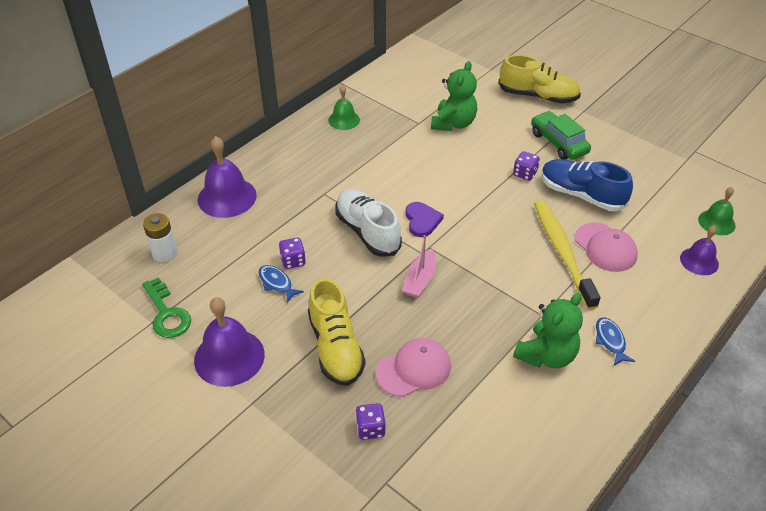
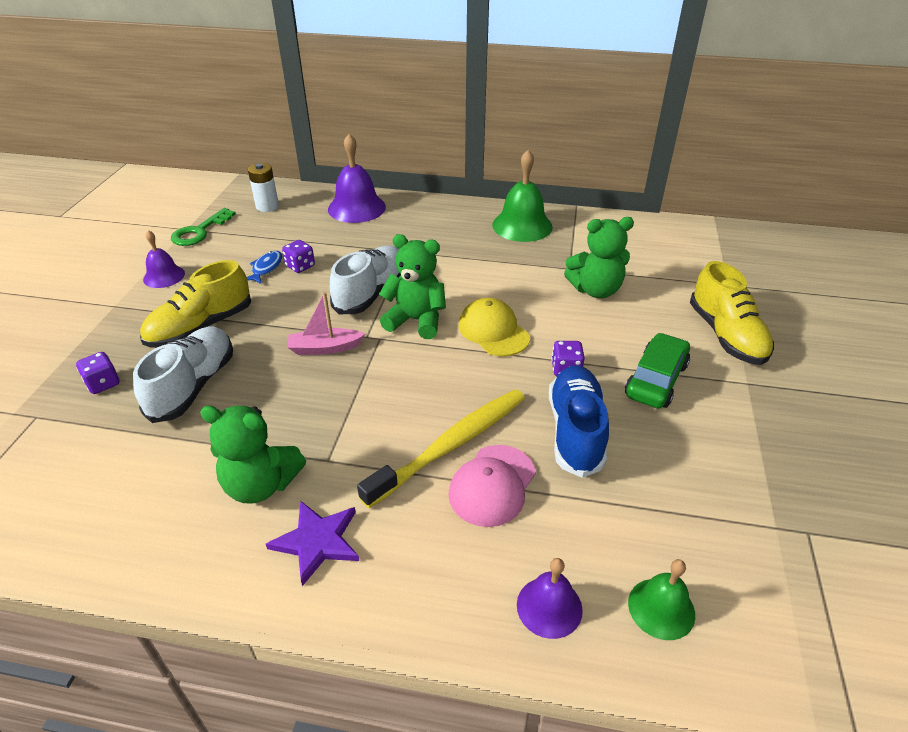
camera: 60 degrees right, 5 degrees down
purple bell [194,297,265,387] -> purple bell [143,230,185,288], size x0.60
green bell [328,85,360,130] -> green bell [492,150,553,242], size x1.68
pink cap [376,338,451,397] -> white shoe [133,326,233,423]
purple heart [405,202,444,237] -> green teddy bear [379,234,446,339]
blue fish [596,317,635,366] -> purple star [266,501,359,586]
none -> yellow cap [458,298,530,356]

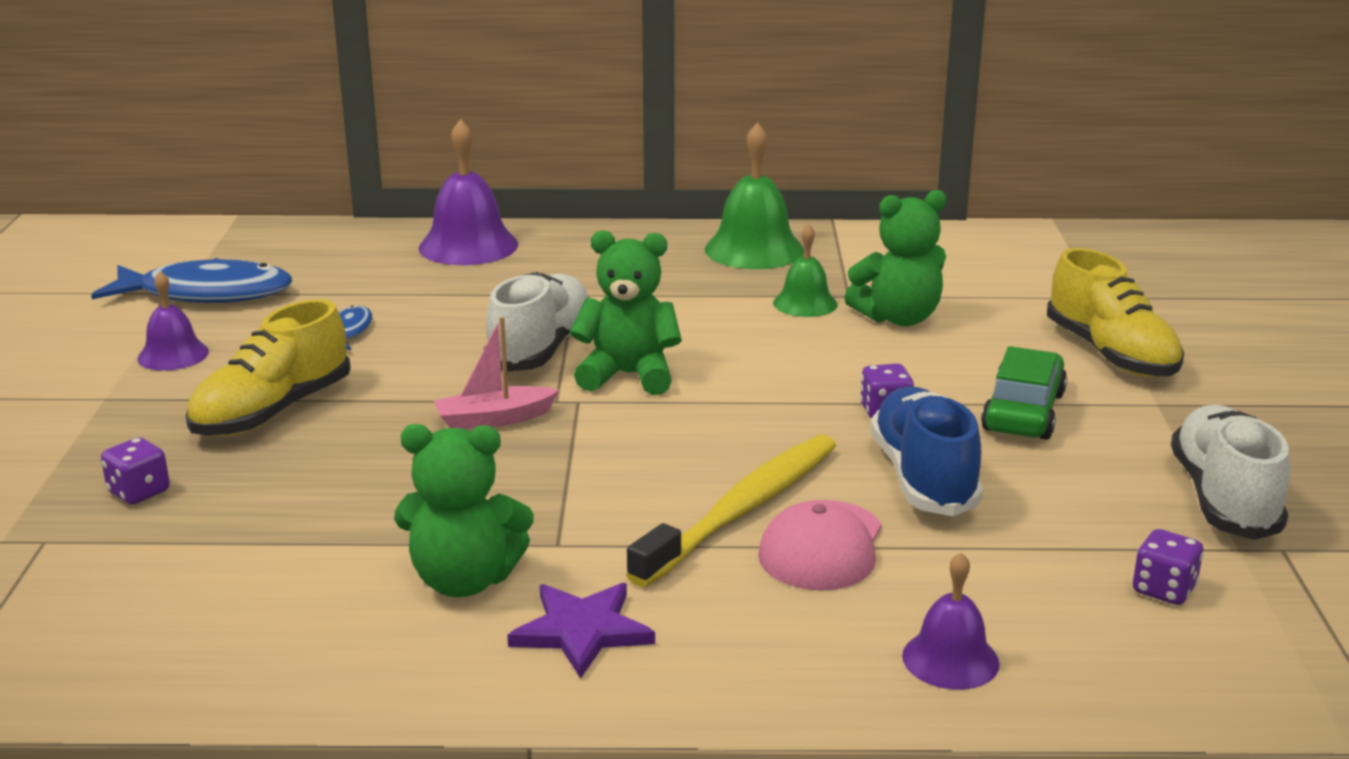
camera: 10 degrees left, 15 degrees down
white shoe [133,326,233,423] -> white shoe moved to [1171,405,1290,540]
green key [171,208,236,246] -> blue fish [91,258,292,303]
white battery [248,163,279,212] -> none
purple dice [282,240,315,273] -> purple dice moved to [1133,529,1204,605]
yellow cap [458,298,530,356] -> none
green bell [628,559,695,640] -> green bell moved to [773,224,838,317]

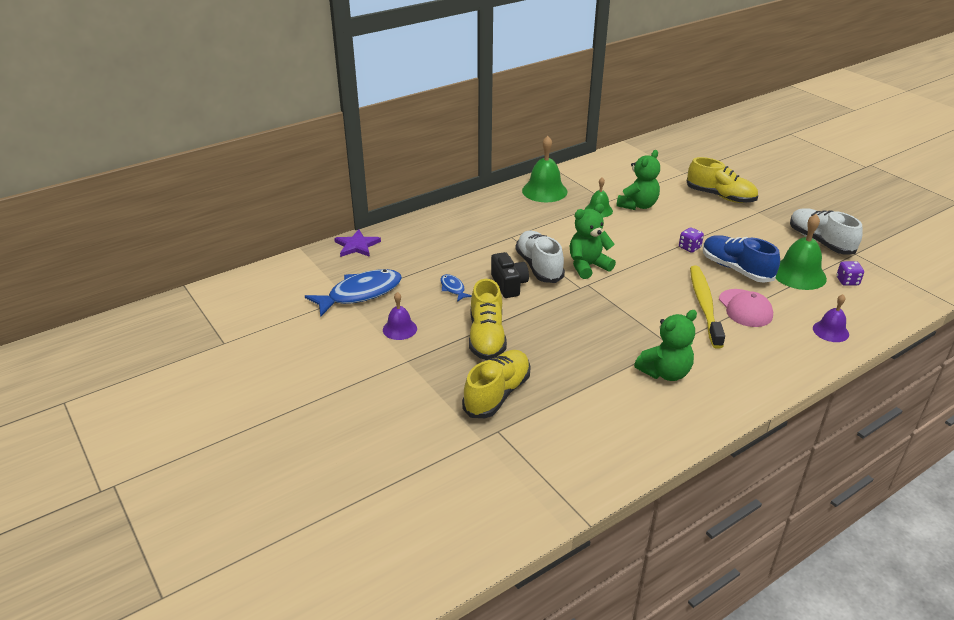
camera: 35 degrees left, 10 degrees up
purple dice [101,437,170,504] -> yellow shoe [462,350,531,418]
purple bell [419,119,518,265] -> none
pink boat [434,317,559,430] -> none
purple star [507,583,655,679] -> purple star moved to [334,229,381,257]
green car [981,346,1067,440] -> none
none -> black camera [491,252,529,298]
none -> green bell [775,214,827,290]

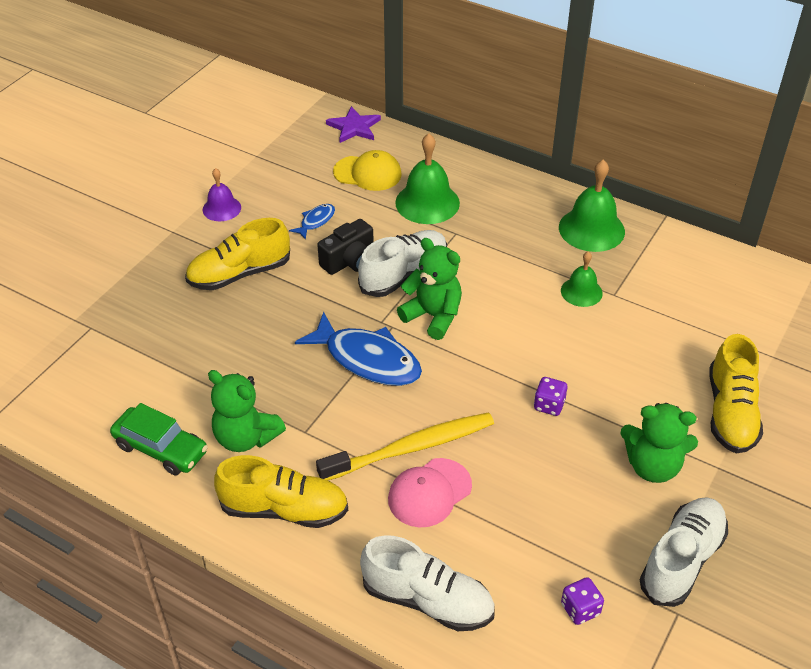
camera: 65 degrees right, 10 degrees up
blue fish [305,269,402,317] -> blue fish moved to [295,312,422,386]
yellow shoe [462,350,531,418] -> yellow shoe moved to [214,455,348,528]
green teddy bear [616,150,660,210] -> green teddy bear moved to [620,403,698,483]
blue shoe [703,235,780,283] -> none
green bell [775,214,827,290] -> green bell moved to [395,133,460,224]
purple bell [813,294,849,342] -> white shoe [360,535,495,631]
none -> green car [110,403,208,475]
none -> yellow cap [333,150,402,191]

